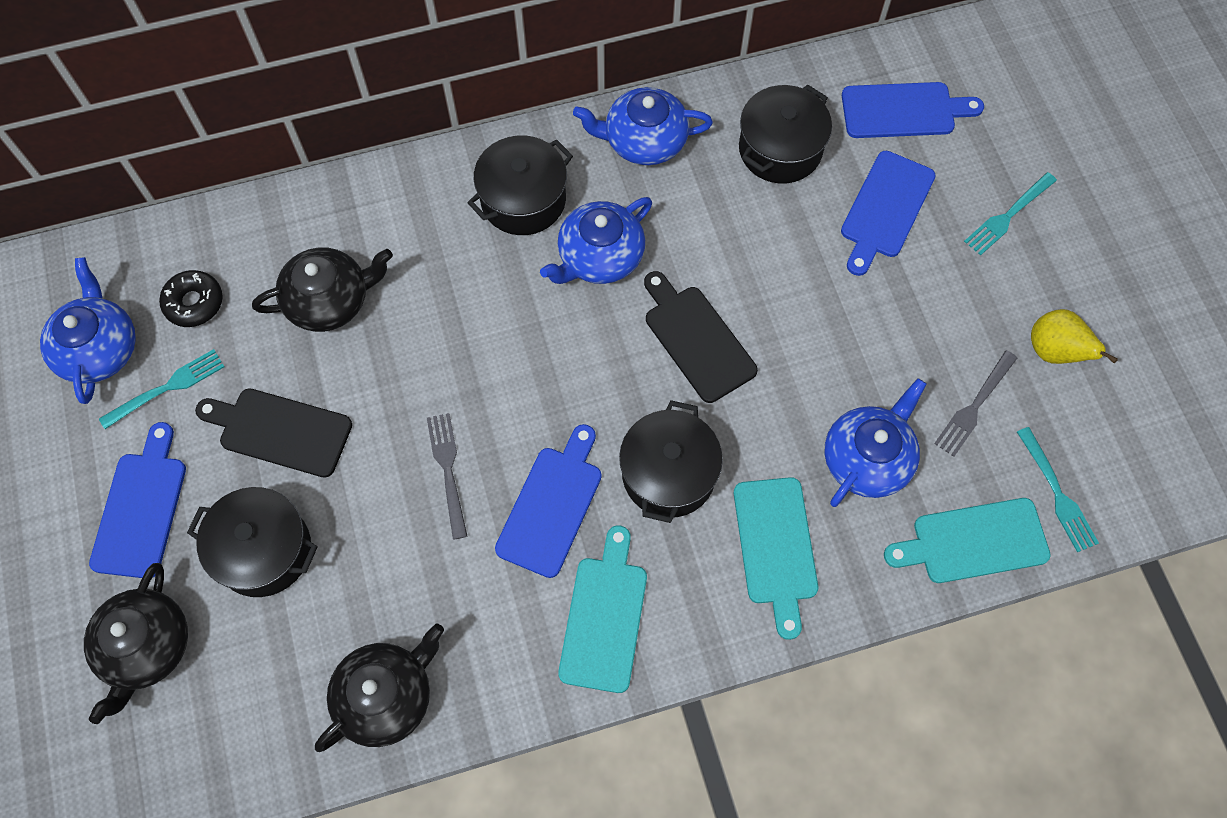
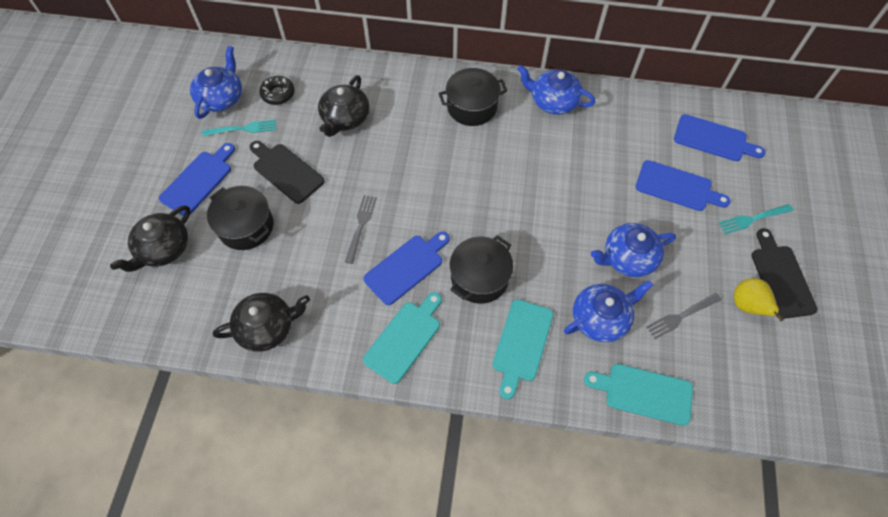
camera: 25 degrees right, 5 degrees down
black teapot [252,247,393,332] -> black teapot turned 105 degrees clockwise [318,75,370,137]
blue teapot [540,197,652,284] -> blue teapot moved to [591,223,676,277]
black cutting board [644,271,758,403] -> black cutting board moved to [752,228,818,319]
black pot [739,85,832,183] -> none
blue cutting board [841,151,936,276] -> blue cutting board turned 120 degrees counterclockwise [636,160,731,211]
turquoise fork [1017,427,1099,552] -> none

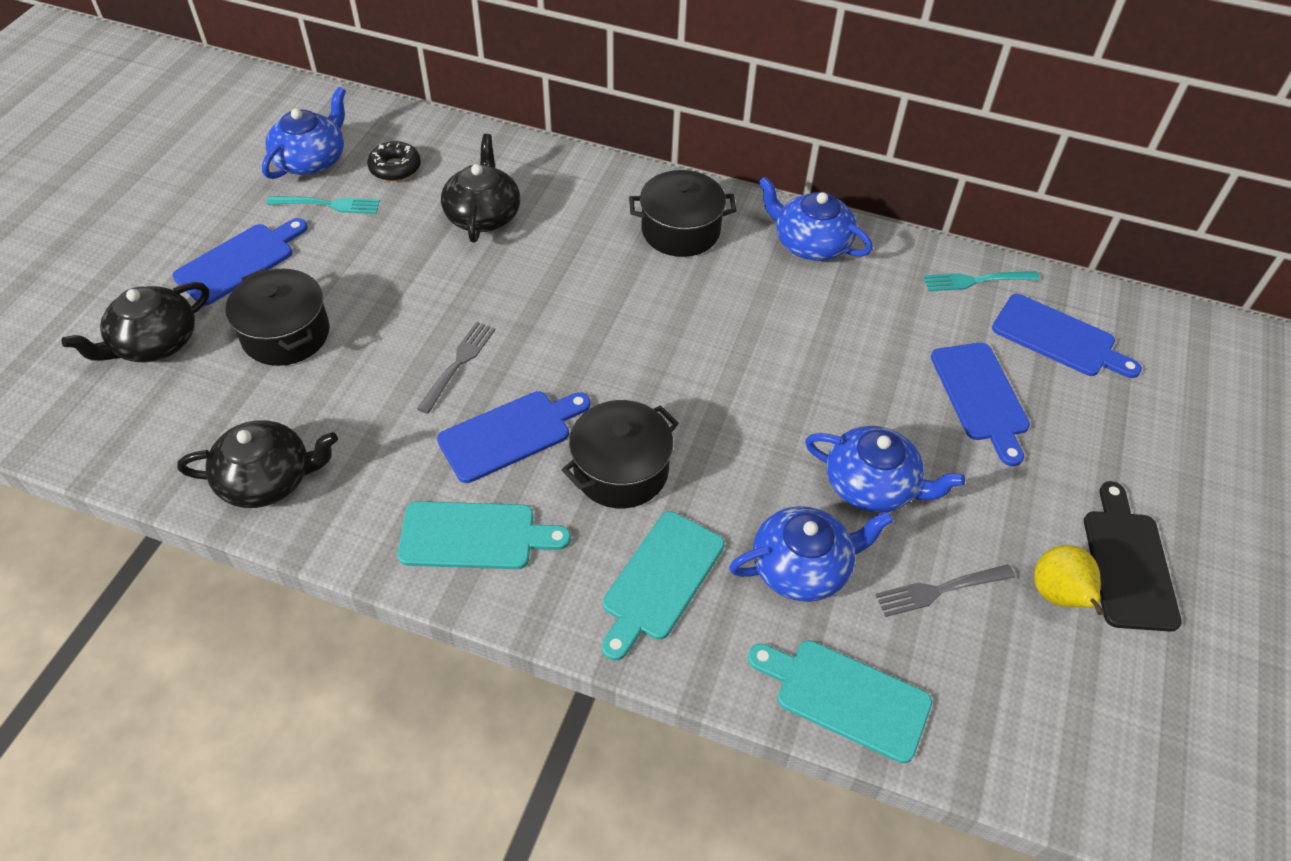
camera: 10 degrees right, 10 degrees down
black cutting board [250,141,325,204] -> none
black teapot [318,75,370,137] -> black teapot turned 150 degrees clockwise [441,134,520,242]
turquoise cutting board [363,292,442,384] -> turquoise cutting board turned 45 degrees clockwise [398,501,571,569]
blue teapot [591,223,676,277] -> blue teapot turned 150 degrees counterclockwise [805,426,965,513]
blue cutting board [636,160,731,211] -> blue cutting board turned 45 degrees clockwise [931,343,1030,466]
turquoise fork [718,204,793,234] -> turquoise fork moved to [923,271,1040,291]

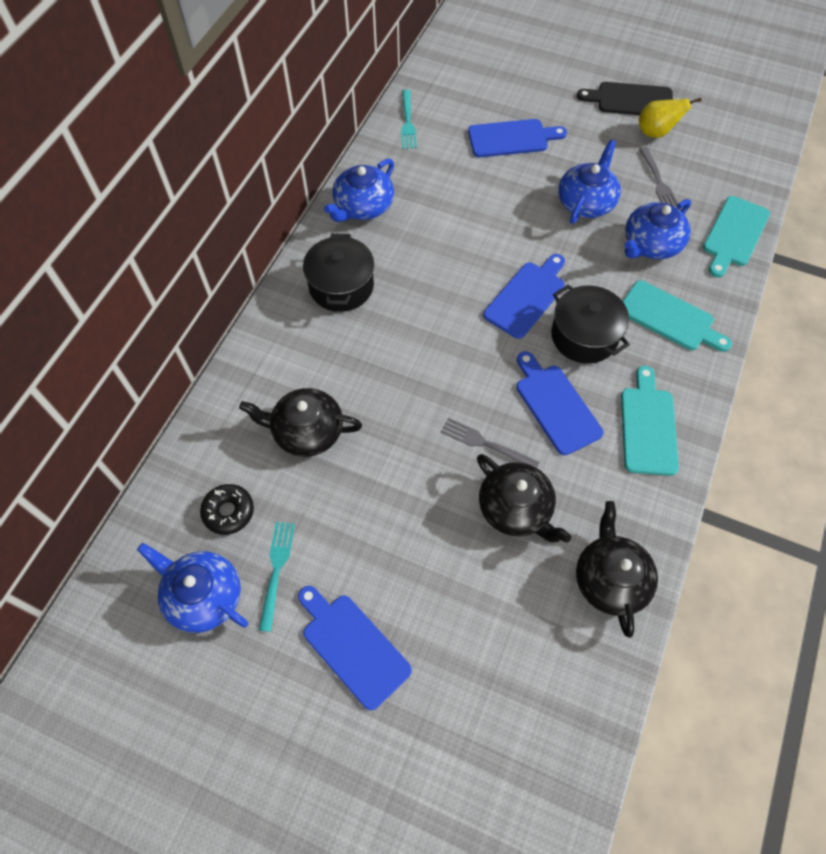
camera: 85 degrees left, 10 degrees up
black teapot [62,282,209,362] -> black teapot moved to [477,454,571,543]
black pot [225,268,330,366] -> none
blue teapot [729,506,893,602] -> blue teapot turned 120 degrees counterclockwise [624,199,691,259]
blue cutting board [992,294,1142,378] -> blue cutting board moved to [483,254,565,339]

